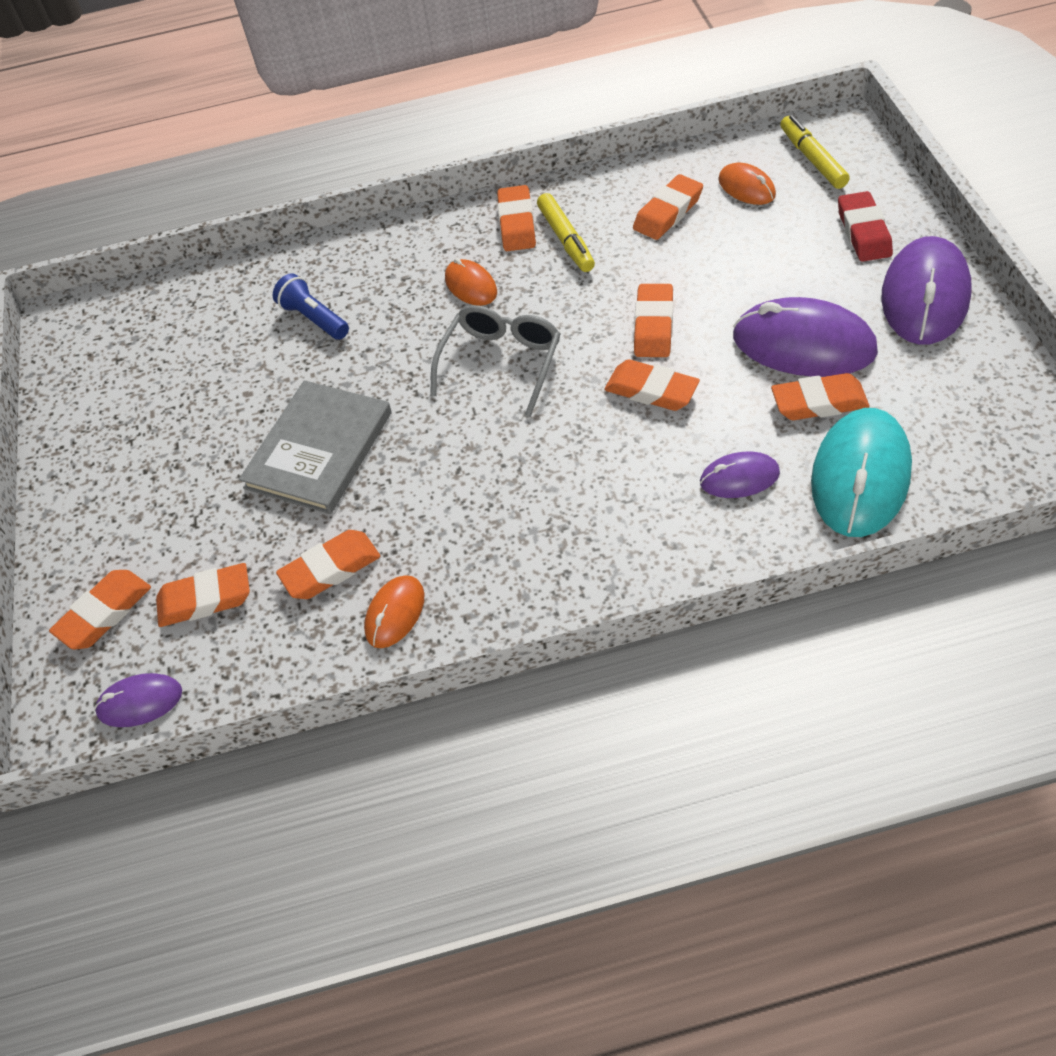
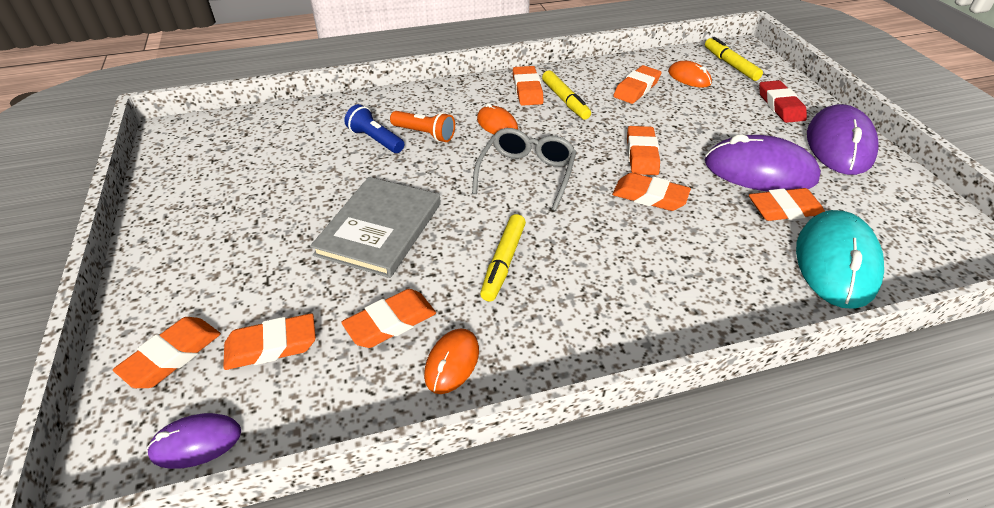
camera: 10 degrees left, 10 degrees down
purple mouse [700,452,780,498] -> none
none -> orange flashlight [390,111,455,142]
none -> yellow marker [480,214,526,302]

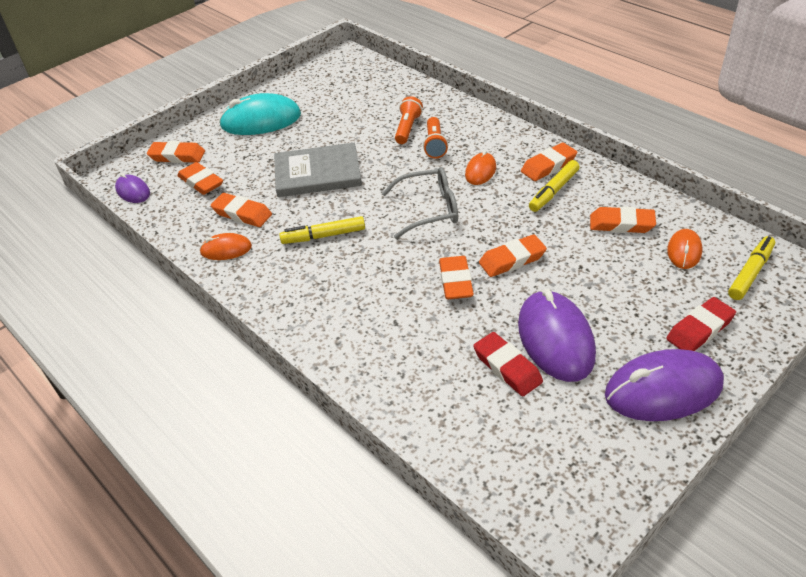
camera: 65 degrees right, 0 degrees up
blue flashlight [344,104,404,153] -> orange flashlight [395,96,423,144]
orange eraser [749,188,825,221] -> red eraser [473,332,543,396]
turquoise mouse [796,210,884,309] -> turquoise mouse moved to [219,93,301,135]

